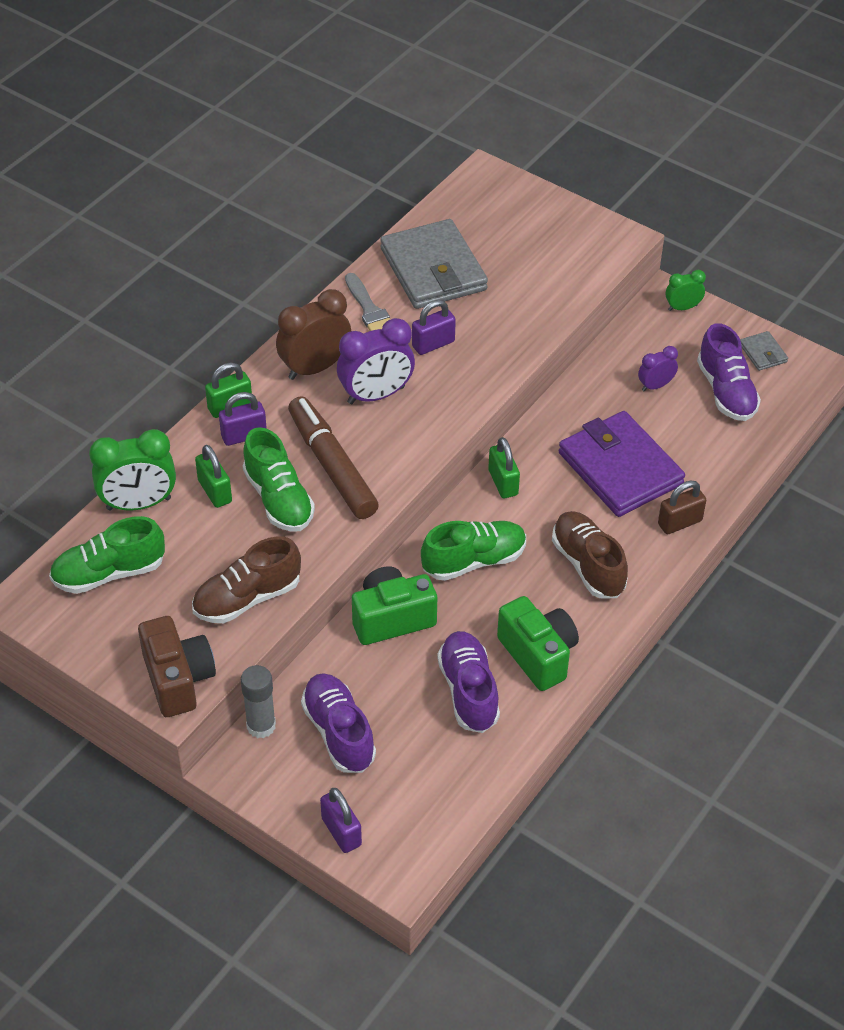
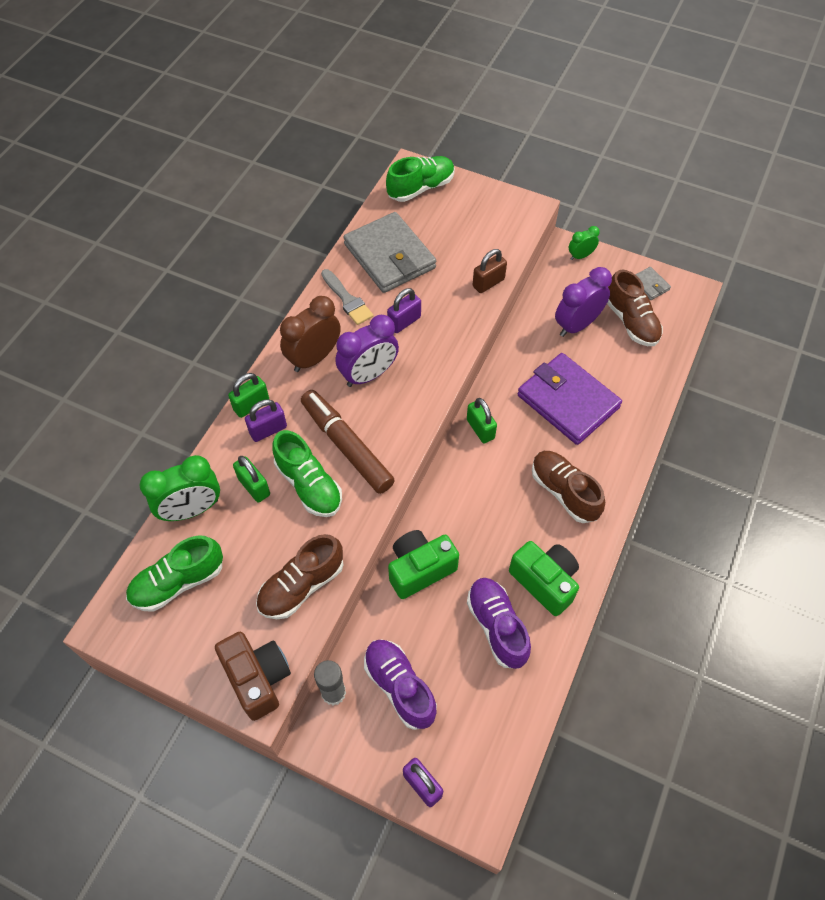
camera: 10 degrees left, 10 degrees up
green shoe [421,521,526,581] -> green shoe moved to [386,156,455,202]
purple clock [638,346,678,391] -> purple clock [555,267,612,337], size x1.83
brown padlock [658,480,706,534] -> brown padlock moved to [473,249,507,293]
purple shoe [697,323,761,421] -> brown shoe [607,270,663,346]

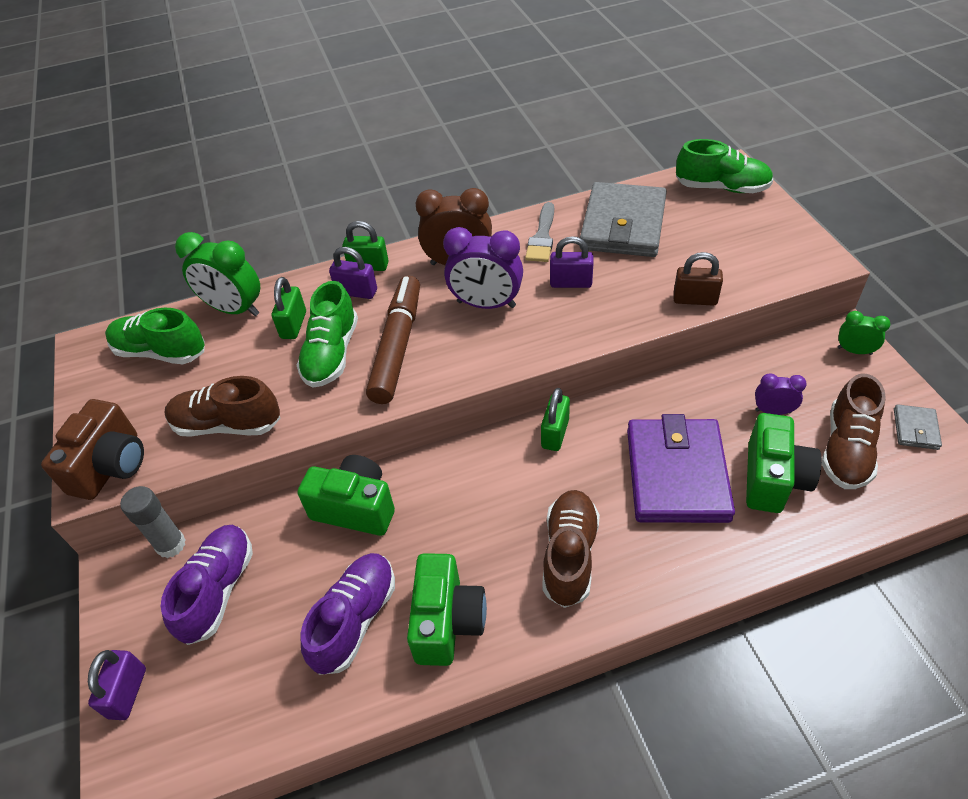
camera: 50 degrees right, 10 degrees down
purple clock [555,267,612,337] -> purple clock [755,373,807,415], size x0.55
none -> green camera [746,413,822,513]

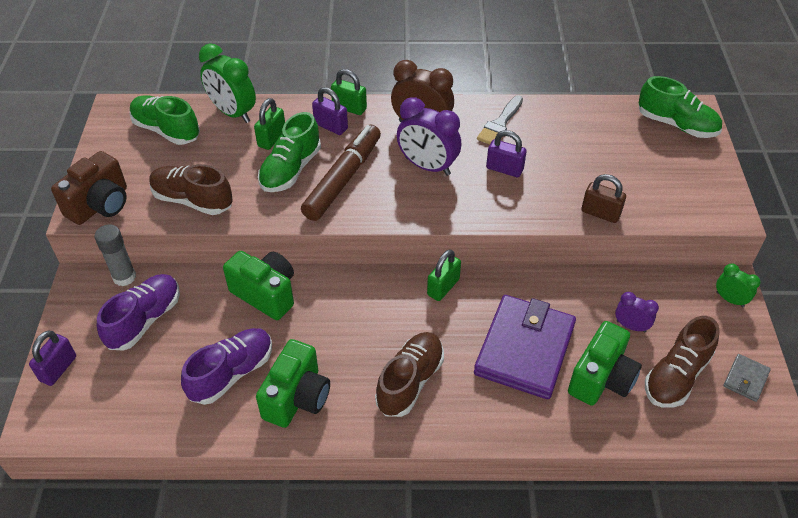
camera: 15 degrees right, 0 degrees up
grey wallet [579,182,667,257] -> none

